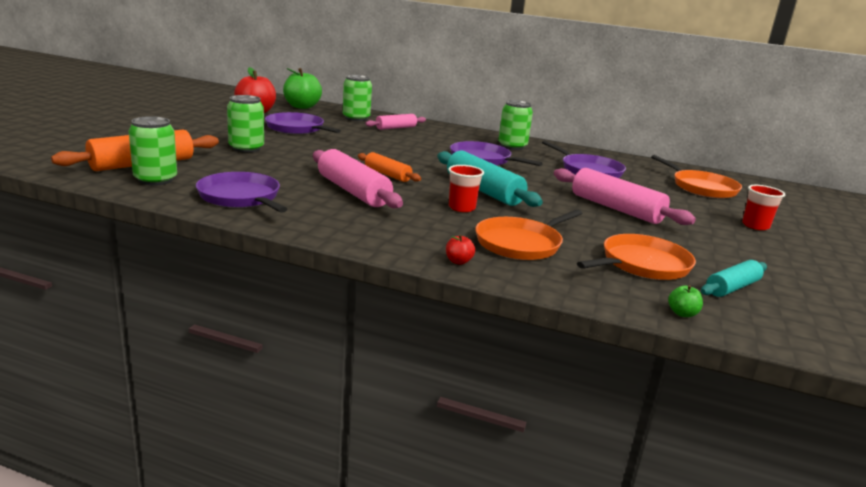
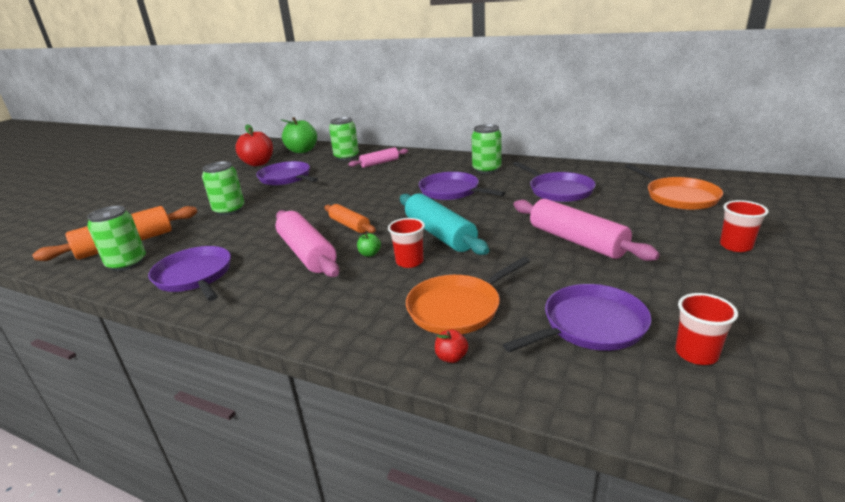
camera: 10 degrees right, 5 degrees up
red apple [446,234,475,265] -> red apple moved to [435,329,468,363]
orange pan [577,234,696,280] -> purple pan [503,284,652,352]
green apple [668,285,703,317] -> green apple moved to [357,233,381,257]
turquoise rolling pin [701,260,767,297] -> red cup [675,293,738,365]

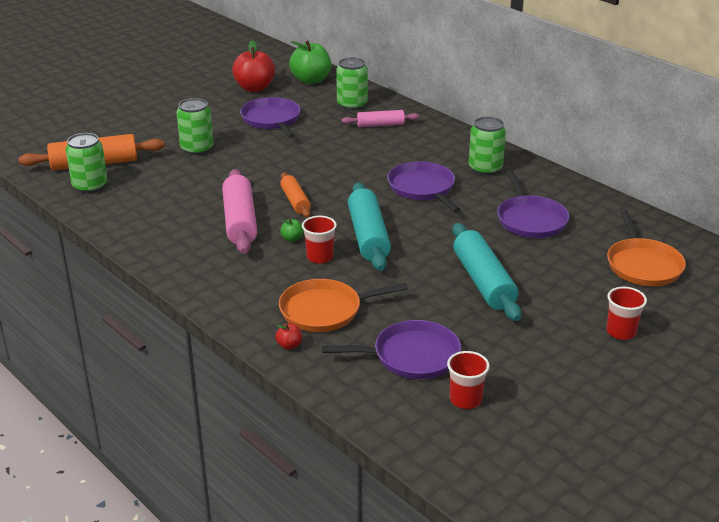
camera: 20 degrees right, 5 degrees up
purple pan [148,246,231,301] -> none
pink rolling pin [514,199,660,261] -> turquoise rolling pin [452,223,521,321]

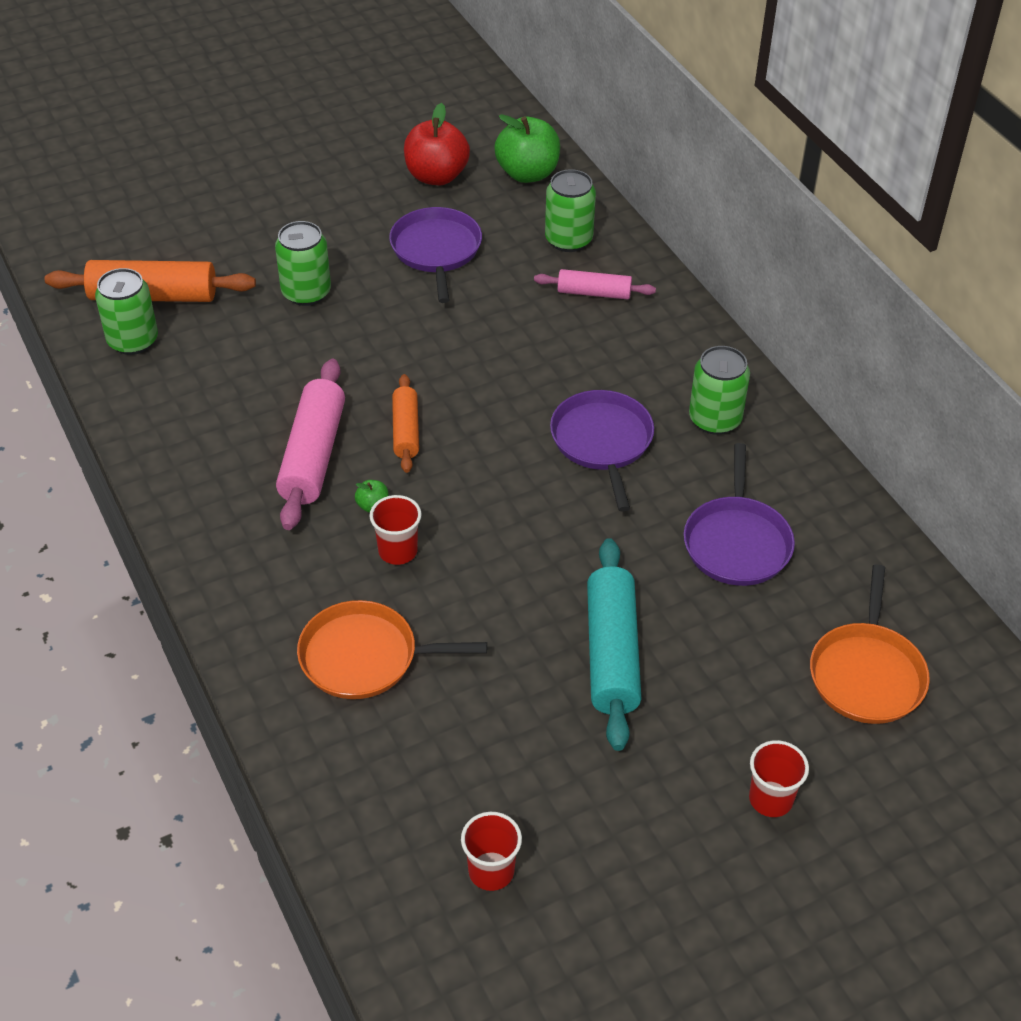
camera: 15 degrees right, 15 degrees up
red apple [275,323,302,350] -> none
purple pan [322,320,461,379] -> none
turquoise rolling pin [348,182,391,271] -> none

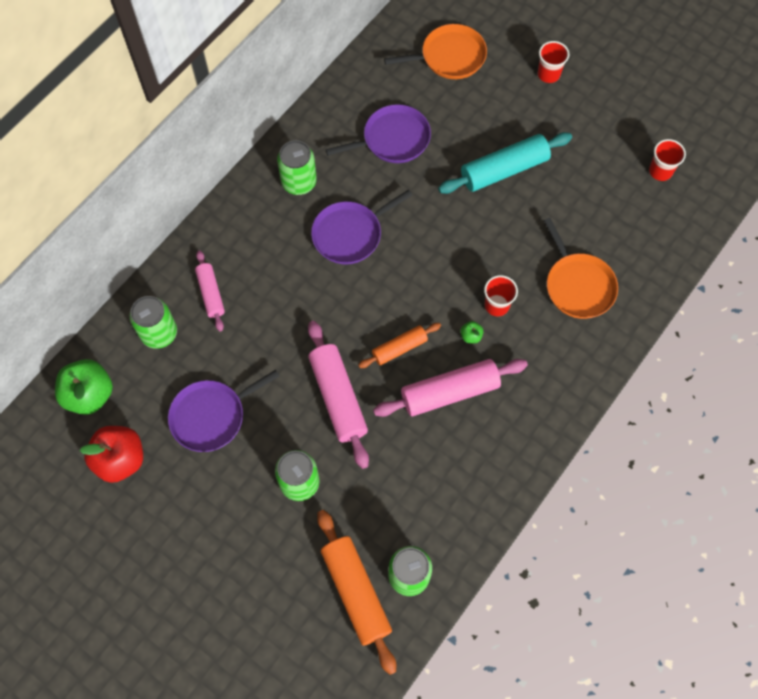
camera: 115 degrees left, 20 degrees up
none -> pink rolling pin [308,321,369,469]

